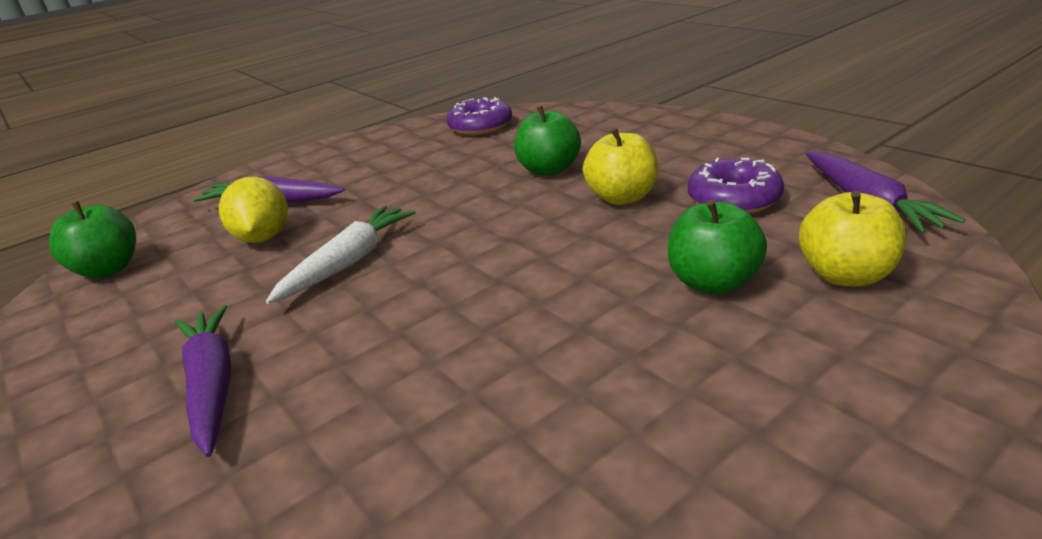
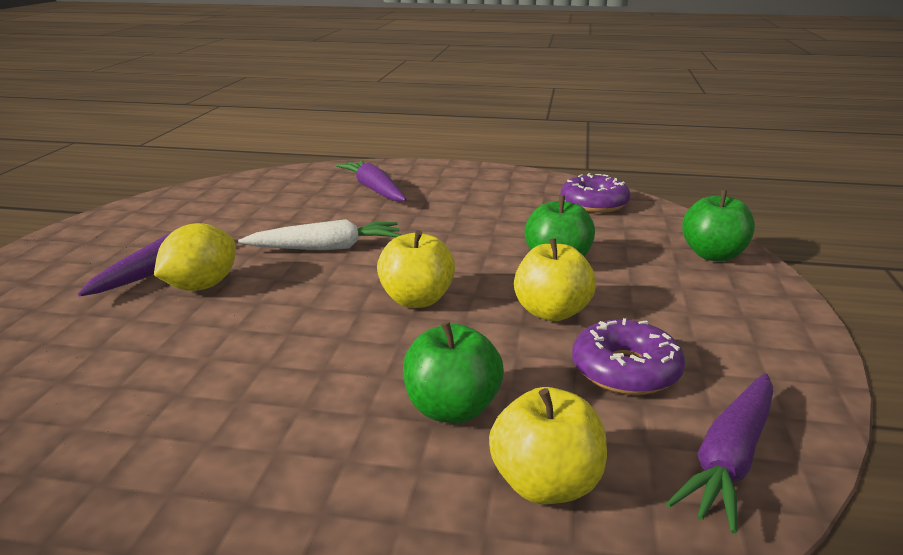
camera: 45 degrees right, 5 degrees down
green apple [49,201,136,278] -> green apple moved to [682,190,755,261]
yellow lemon [219,176,288,243] -> yellow lemon moved to [154,223,236,291]
none -> yellow apple [377,230,455,308]

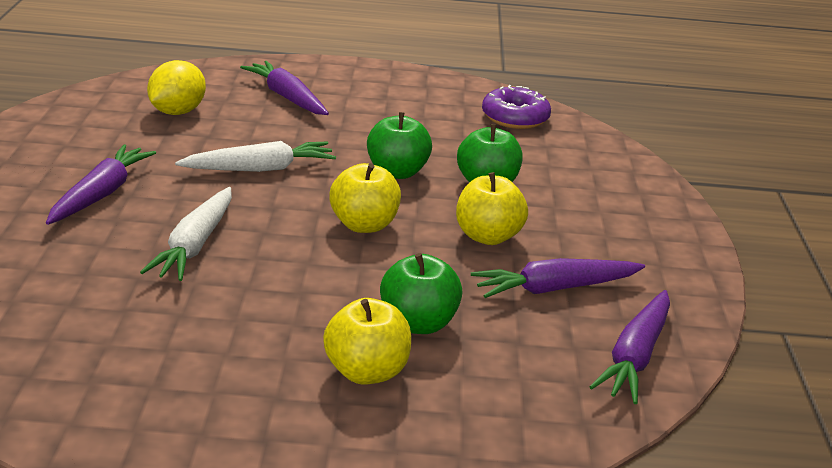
camera: 10 degrees left, 5 degrees up
yellow lemon [154,223,236,291] -> yellow lemon moved to [147,60,206,115]
yellow apple [489,387,607,504] -> yellow apple moved to [323,298,411,385]
purple donut [572,318,685,395] -> purple carrot [471,258,645,298]
green apple [682,190,755,261] -> green apple moved to [367,112,432,179]
none -> white carrot [140,187,232,281]

